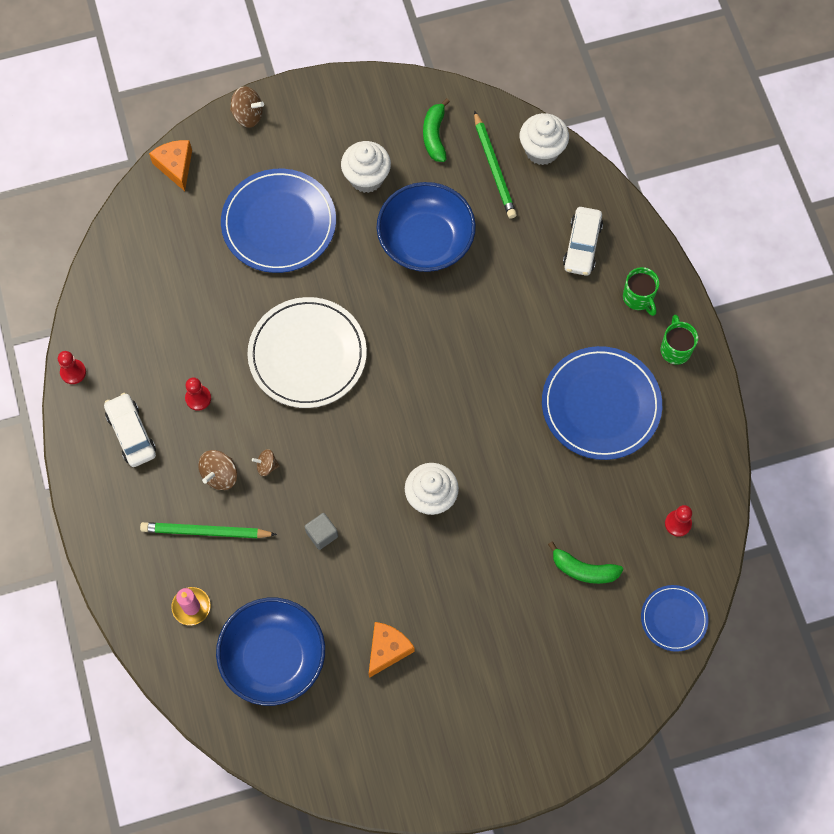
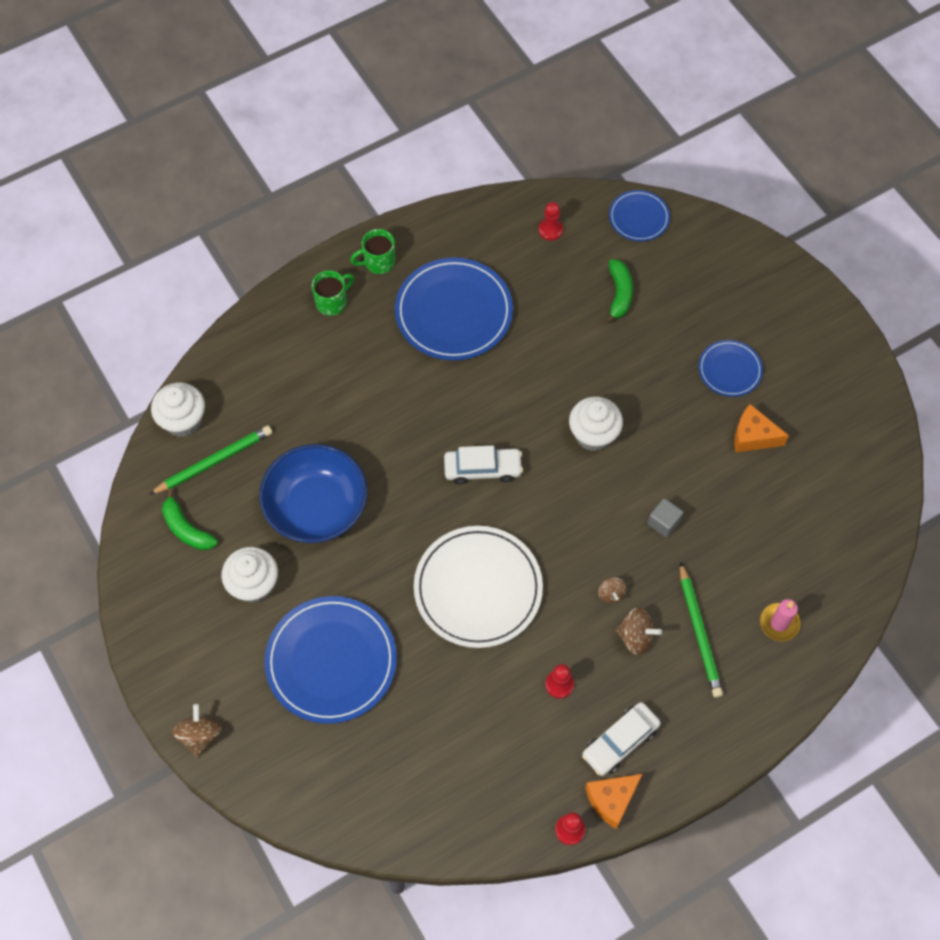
camera: 105 degrees left, 5 degrees down
orange cheese [149,140,192,191] -> orange cheese moved to [585,774,642,829]
blue bowl [216,598,325,706] -> none
green banana [423,98,450,162] -> green banana turned 60 degrees clockwise [162,489,218,551]
white car [563,207,603,276] -> white car moved to [444,446,523,484]
none -> blue plate [698,340,763,397]

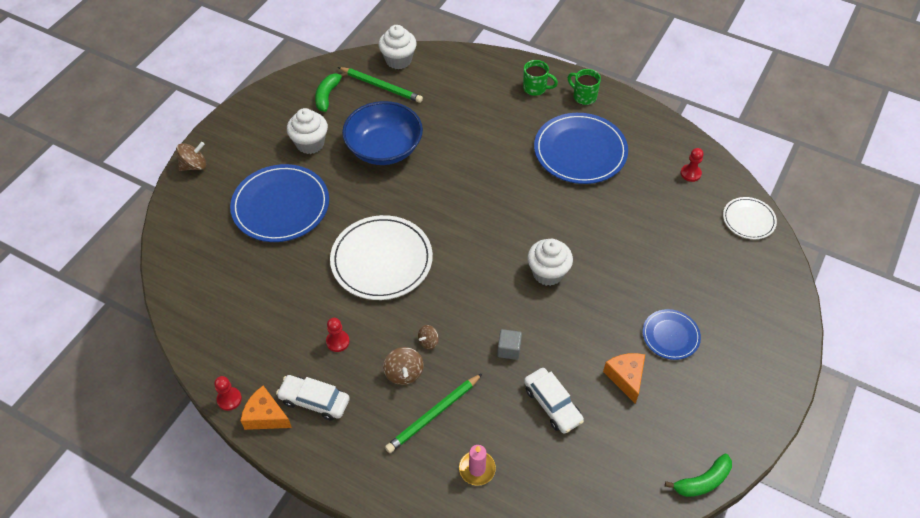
camera: 60 degrees right, 10 degrees down
white car [444,446,523,484] -> white car moved to [524,368,584,434]
green banana [605,259,633,324] -> green banana moved to [665,454,732,497]
blue plate [609,190,670,242] -> white plate [723,197,777,239]

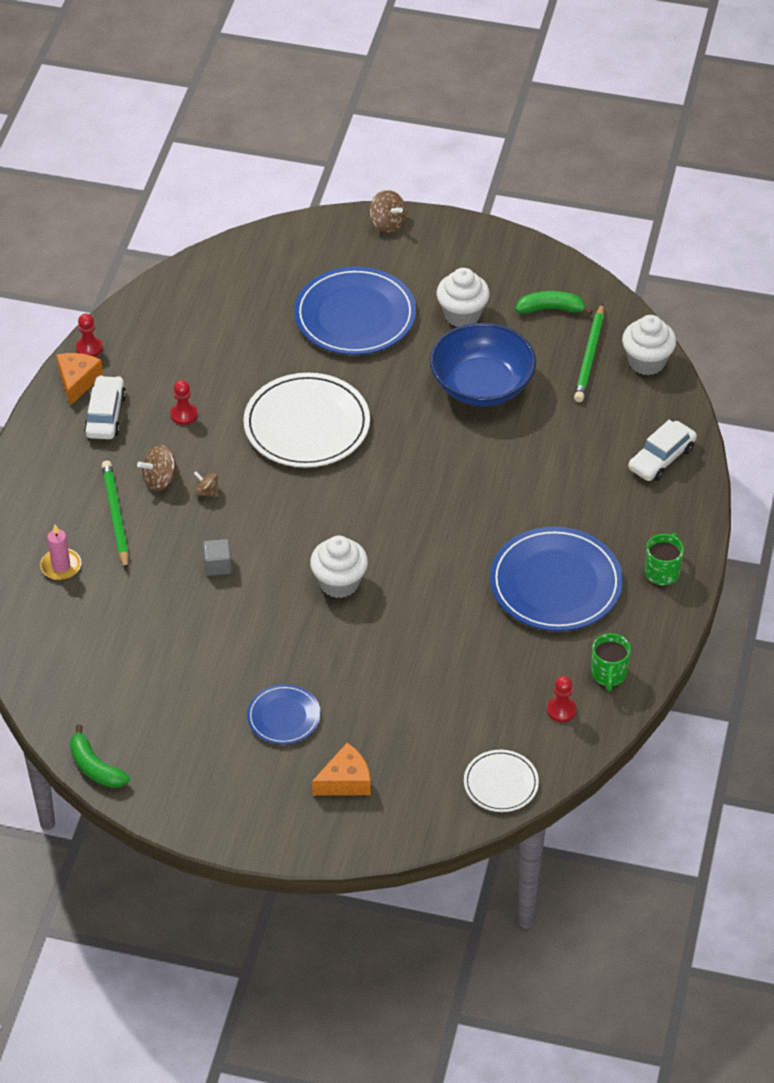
camera: 75 degrees right, 5 degrees down
green pencil [385,373,483,453] -> green pencil turned 45 degrees clockwise [102,461,129,570]
green mug [523,60,558,96] -> green mug moved to [591,633,631,691]
white car [524,368,584,434] -> white car moved to [628,420,697,481]
orange cheese [603,353,645,404] -> orange cheese moved to [312,743,371,796]

